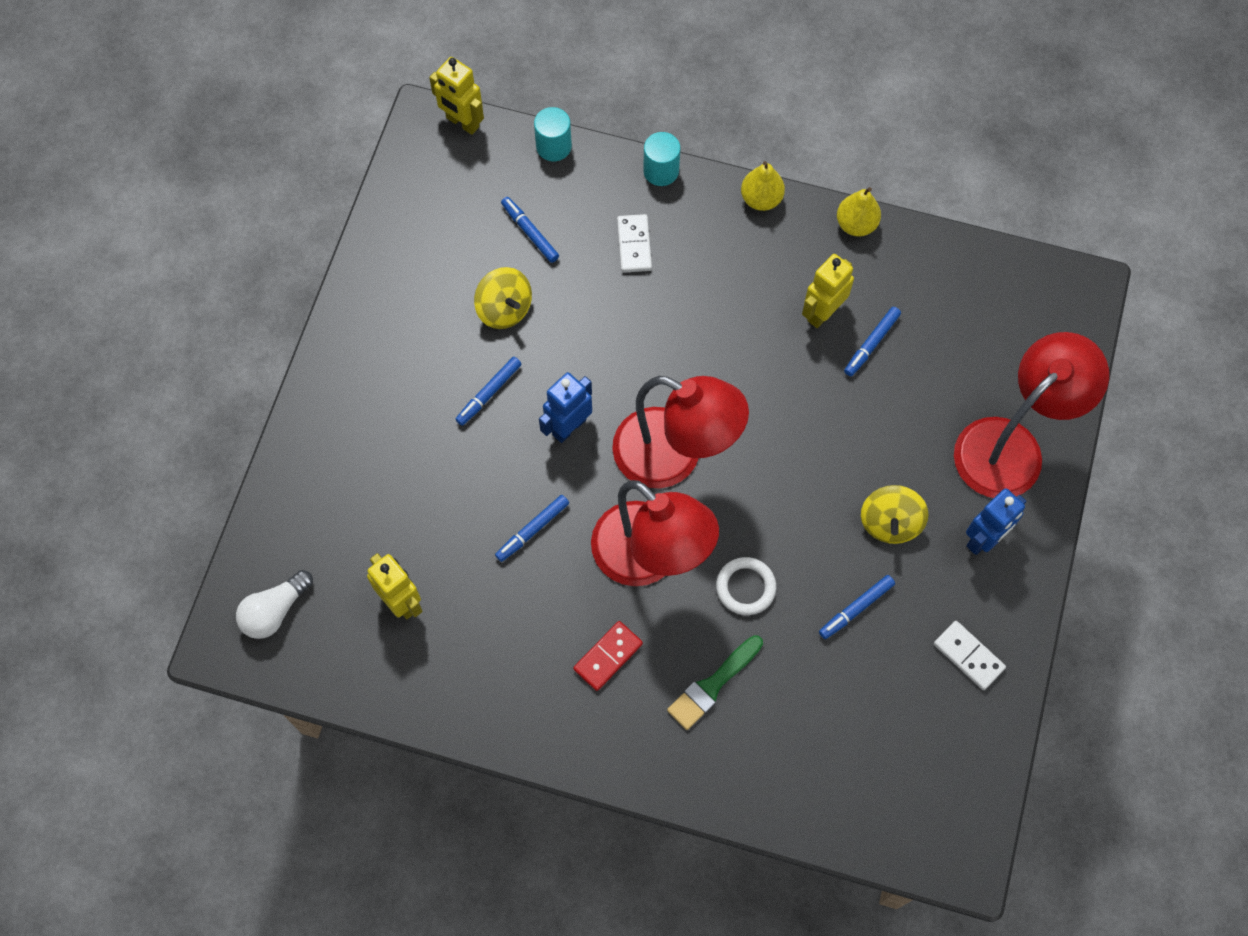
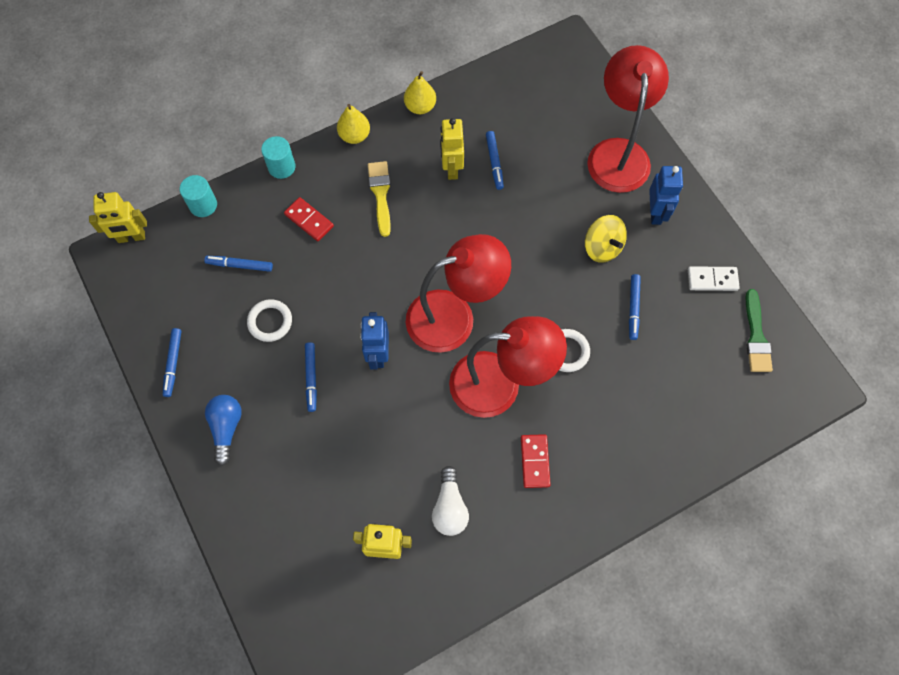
camera: 45 degrees left, 0 degrees up
white light bulb [236,570,313,639] -> white light bulb moved to [432,466,469,536]
yellow spinning top [474,267,532,329] -> white ring [247,299,292,342]
blue marker [495,495,569,562] -> blue marker moved to [163,328,182,397]
white domino [617,214,652,273] -> red domino [284,197,334,241]
green brush [667,635,763,730] -> green brush moved to [746,289,773,372]
none -> blue light bulb [205,395,242,466]
none -> yellow brush [368,161,391,237]

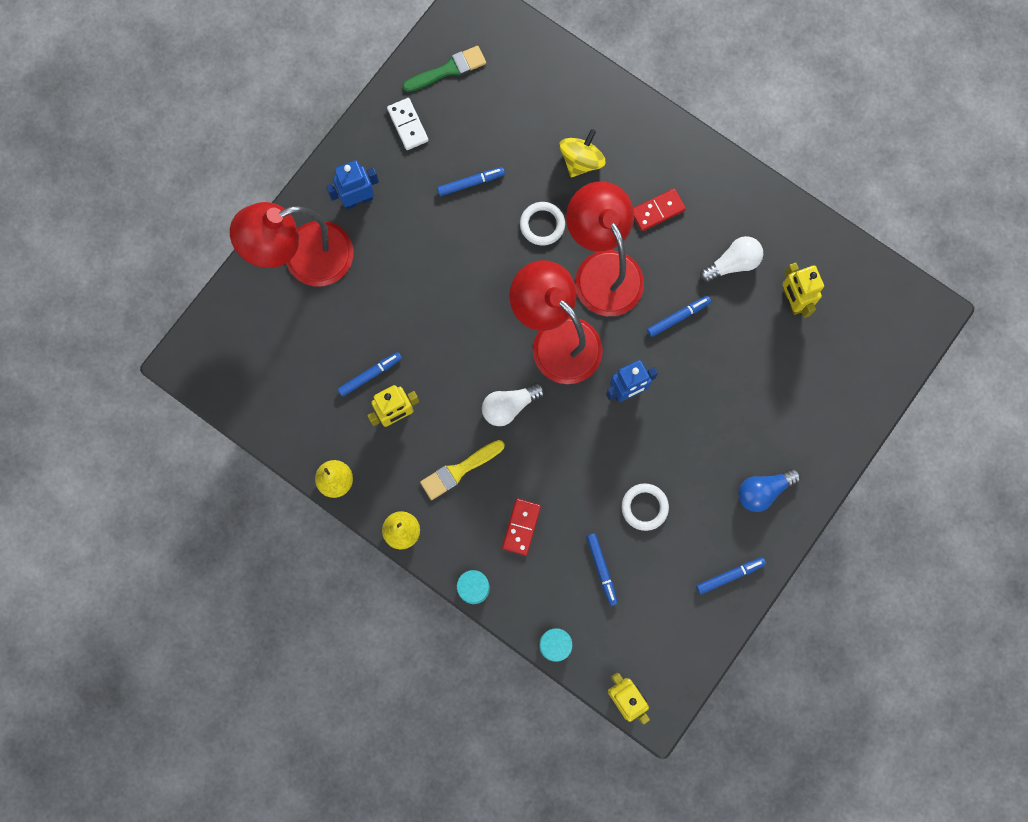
camera: 115 degrees left, 10 degrees up
blue marker [305,342,317,412] -> blue marker moved to [647,296,711,337]
yellow spinning top [585,215,627,263] -> yellow spinning top moved to [559,129,606,177]
none -> white light bulb [482,383,545,426]

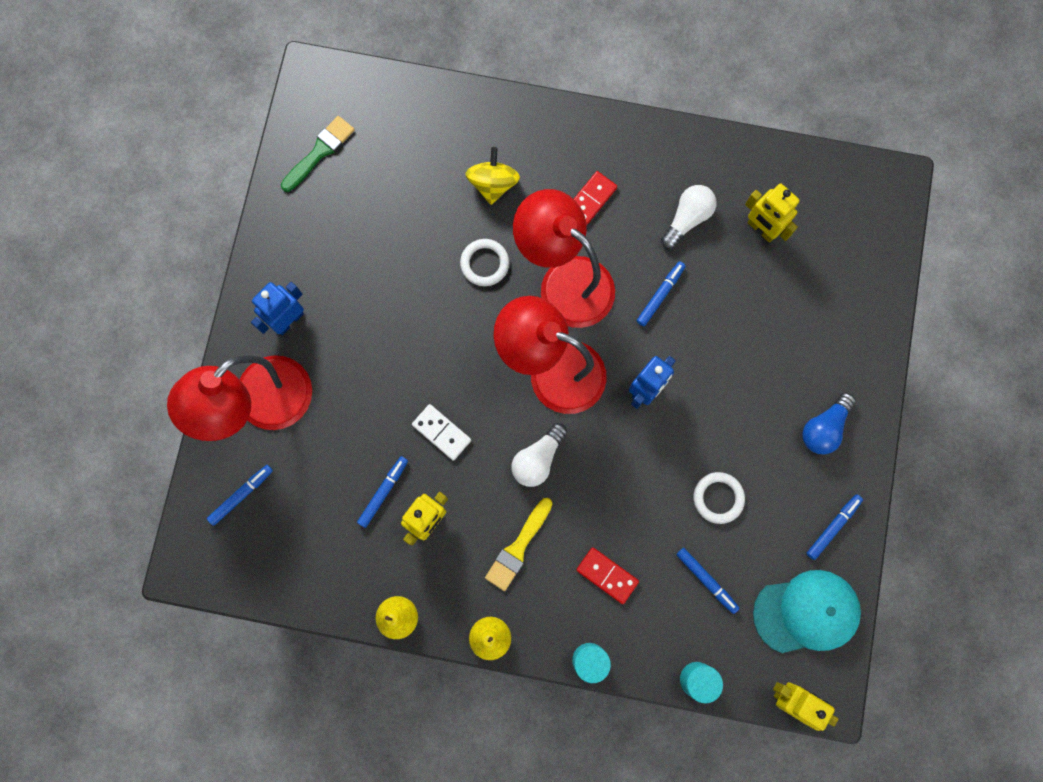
camera: 25 degrees left, 0 degrees up
white domino [387,98,429,150] -> white domino moved to [412,404,471,461]
blue marker [437,167,505,196] -> blue marker moved to [207,465,273,526]
red domino [502,499,541,556] -> red domino turned 45 degrees counterclockwise [576,547,639,604]
none -> turquoise cap [753,570,861,653]

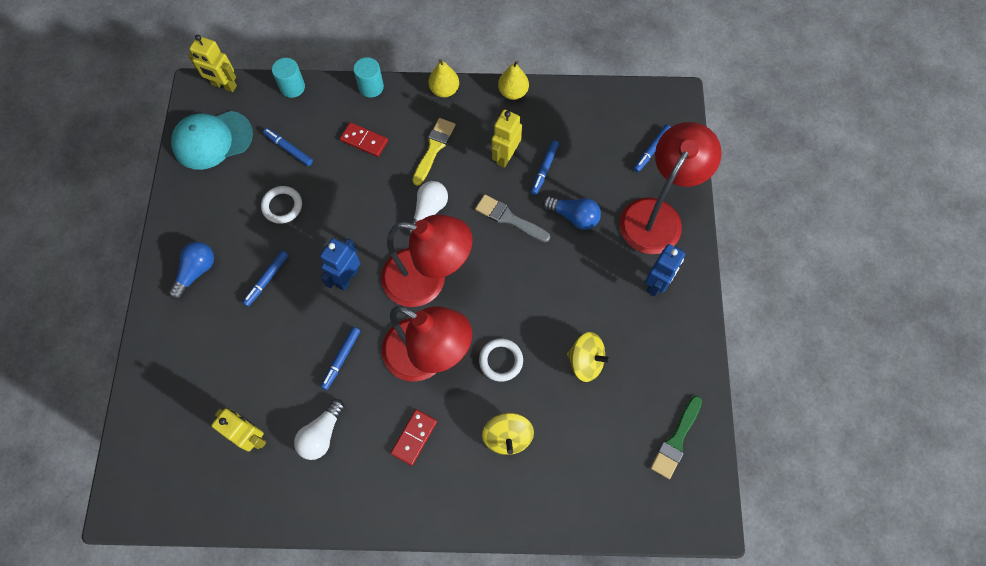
camera: 170 degrees right, 10 degrees down
white domino [412,404,471,461] -> grey brush [475,194,550,242]
blue marker [806,494,863,560] -> blue marker moved to [242,251,289,307]
none -> blue light bulb [543,196,601,230]
none -> yellow spinning top [567,332,611,382]

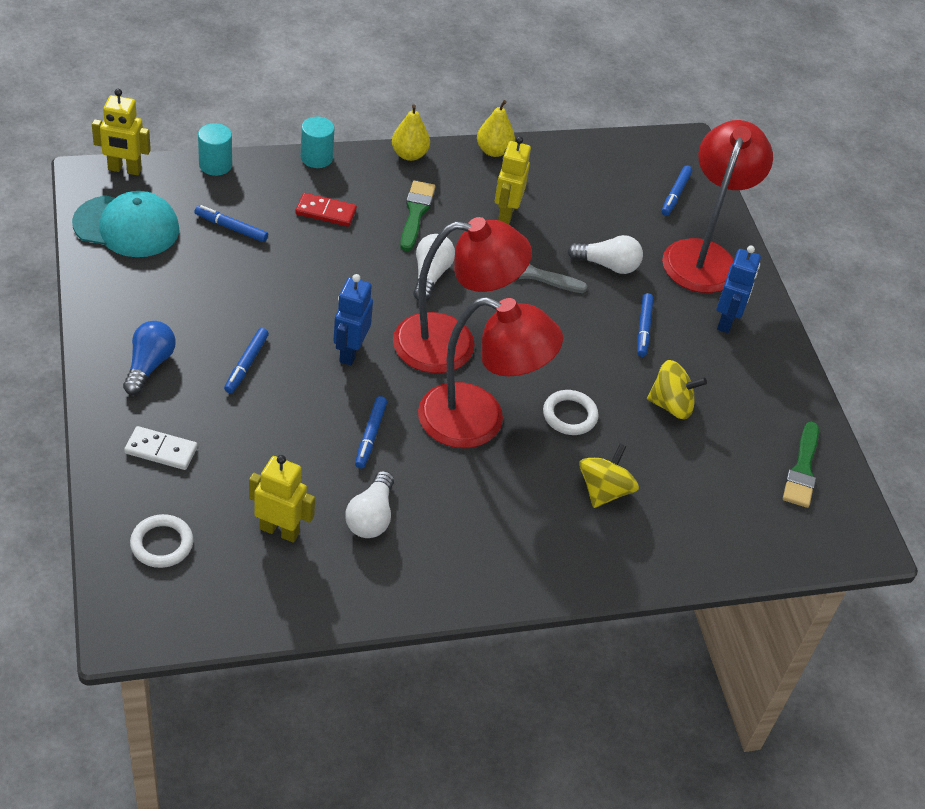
camera: 20 degrees left, 20 degrees down
turquoise cap [171,111,253,170] -> turquoise cap turned 135 degrees counterclockwise [72,191,180,257]
white ring [261,186,302,224] -> white ring moved to [130,514,193,568]
red domino [391,409,437,466] -> none
yellow brush [412,118,456,186] -> green brush [400,181,436,251]
yellow spinning top [482,413,534,455] -> yellow spinning top turned 135 degrees counterclockwise [579,444,639,508]
blue marker [531,140,559,195] -> blue marker moved to [637,293,653,357]
blue light bulb [543,196,601,230] -> white light bulb [568,235,643,274]
none -> white domino [124,426,197,470]

